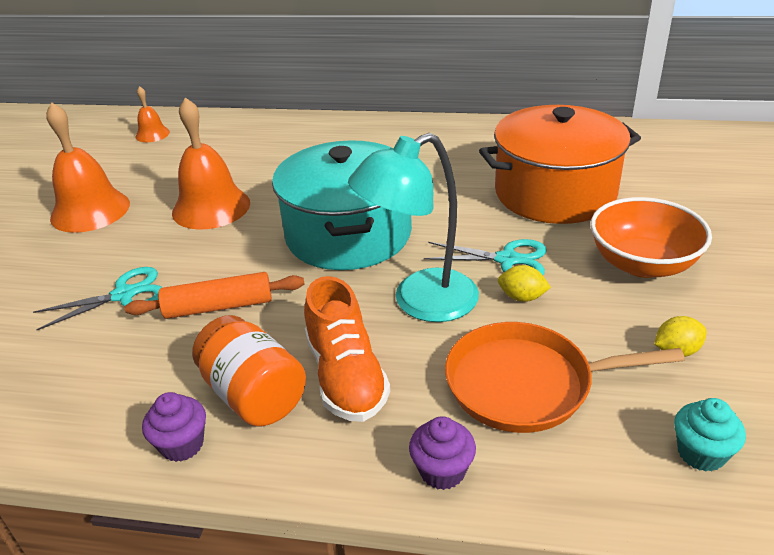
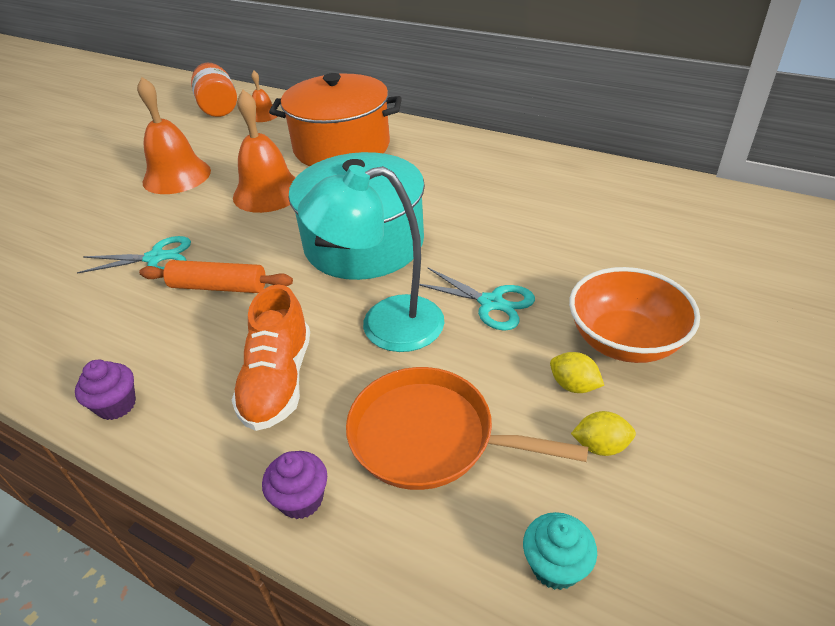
camera: 20 degrees right, 5 degrees up
orange jar [192,315,306,426] -> orange jar moved to [191,63,237,117]
orange pot [479,105,641,224] -> orange pot moved to [269,73,402,166]
yellow lemon [498,265,551,302] -> yellow lemon moved to [550,352,604,393]

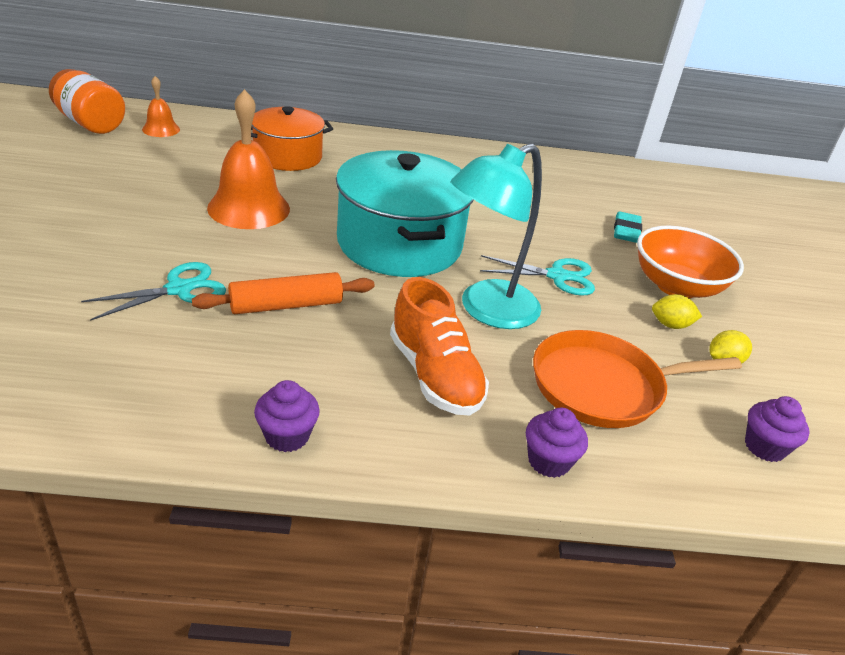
camera: 35 degrees left, 5 degrees down
orange bell [137,77,211,194] -> none
orange pot [269,73,402,166] -> orange pot [251,106,333,171], size x0.63
turquoise cupcake [523,512,597,590] -> purple cupcake [745,396,810,462]
none -> turquoise eraser [614,211,642,243]

